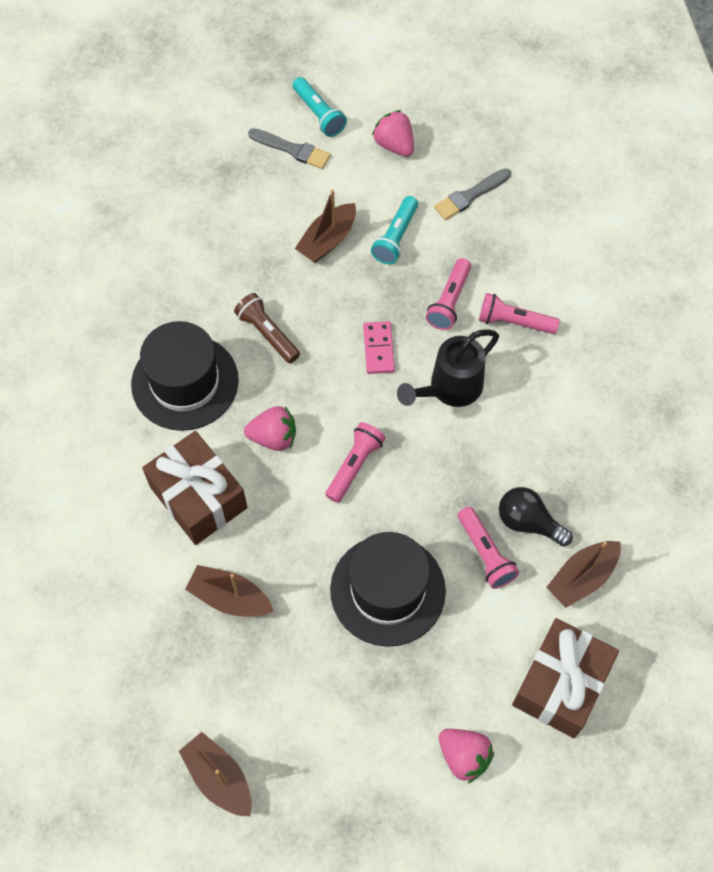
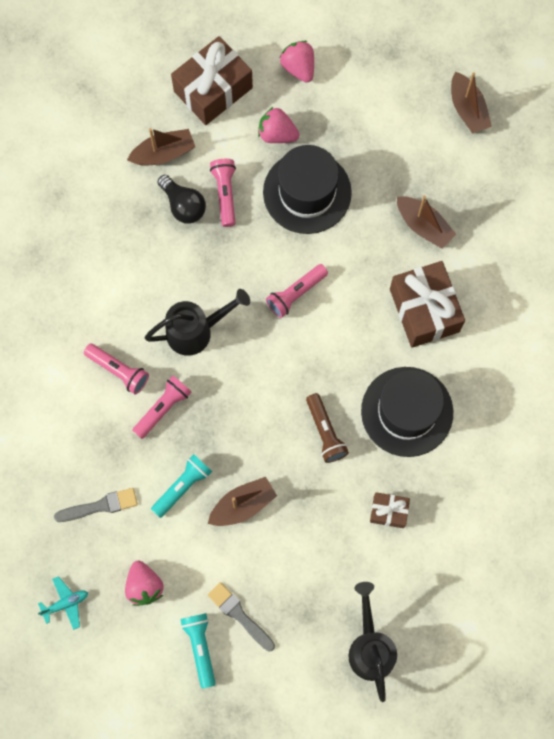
camera: 160 degrees left, 10 degrees up
pink strawberry [244,406,296,451] -> pink strawberry moved to [258,107,300,143]
pink domino [363,321,395,374] -> none
none -> turquoise plane [38,576,88,630]
none -> black watering can [348,582,397,702]
none -> brown gift [370,492,410,528]

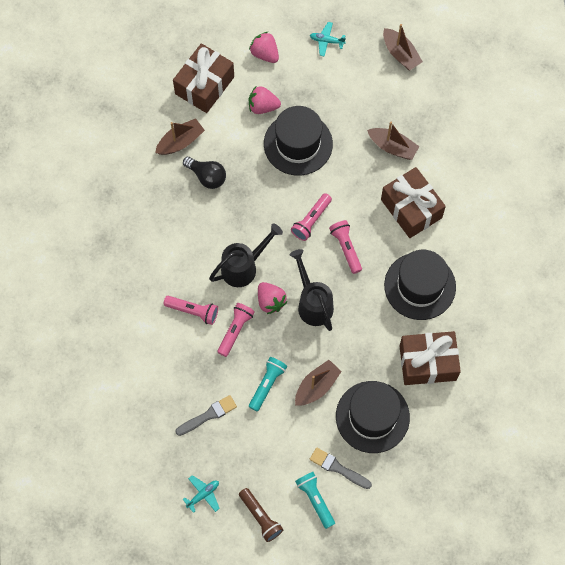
camera: 15 degrees left, 5 degrees down
pink strawberry [125,560,163,606] -> pink strawberry moved to [258,282,287,314]
pink flashlight [210,159,236,227] -> pink flashlight moved to [329,220,362,274]
brown flashlight [306,393,349,463] -> brown flashlight moved to [239,488,284,542]
black watering can [348,582,397,702] -> black watering can moved to [290,249,334,331]
brown gift [370,492,410,528] -> brown gift [399,331,461,385], size x1.96
none -> turquoise plane [310,22,346,57]
none -> black hat [336,381,410,453]

